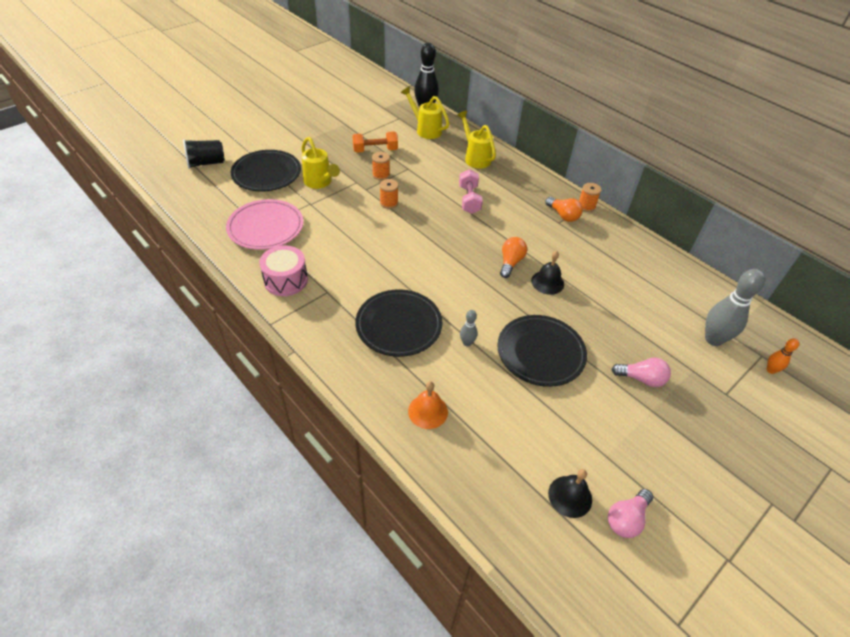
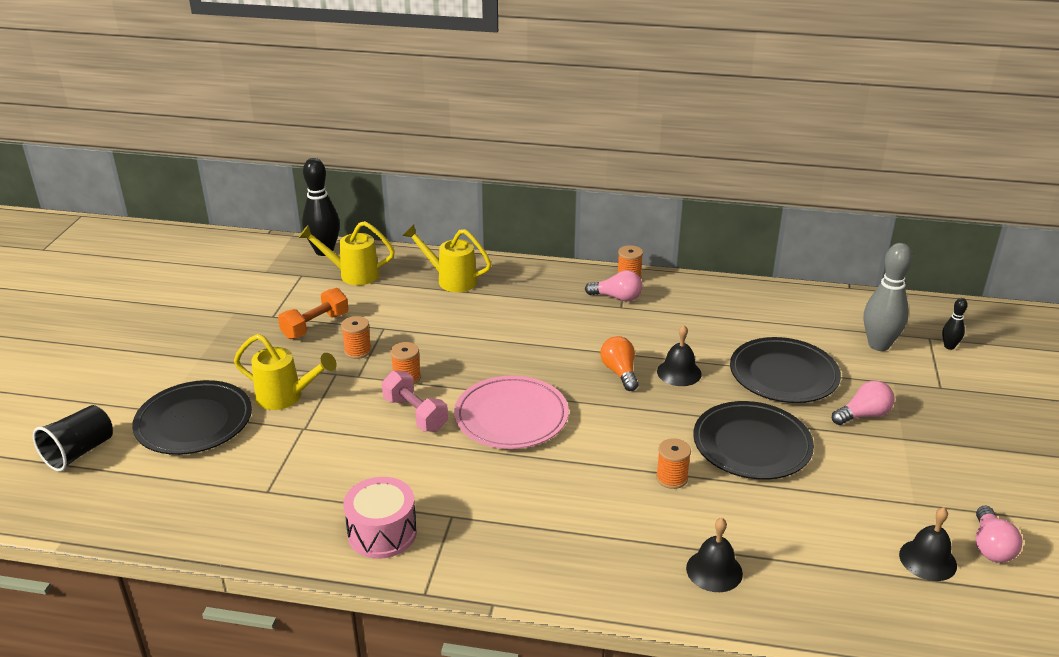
camera: 35 degrees left, 15 degrees down
pink plate [226,199,303,250] -> pink plate moved to [454,375,569,449]
black plate [355,289,443,357] -> black plate moved to [730,337,841,403]
orange bell [408,381,448,429] -> black bell [686,518,743,592]
pink dumbbell [459,169,483,214] -> pink dumbbell moved to [382,371,448,432]
grey bowling pin [460,310,478,346] -> orange spool [656,438,691,489]
orange light bulb [545,197,583,222] -> pink light bulb [585,270,642,302]
orange bowling pin [767,338,799,374] -> black bowling pin [942,298,968,350]

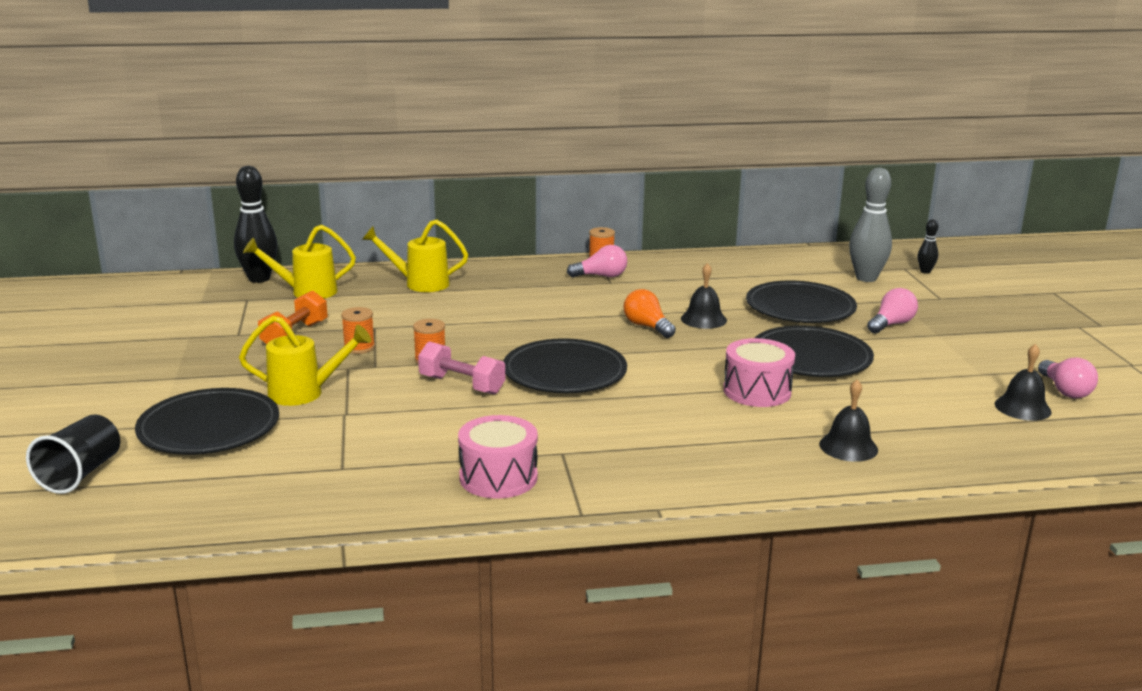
camera: 20 degrees left, 10 degrees down
pink plate [454,375,569,449] -> black plate [503,338,627,393]
orange spool [656,438,691,489] -> pink drum [723,338,795,407]

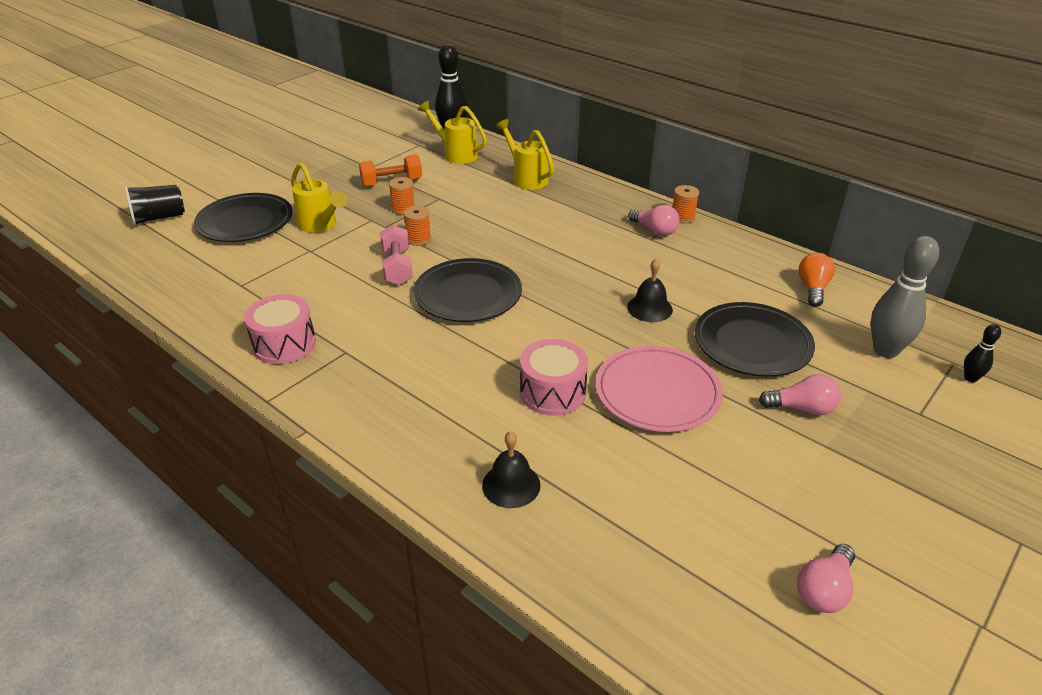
camera: 50 degrees right, 15 degrees up
orange light bulb [624,289,676,338] -> orange light bulb moved to [798,253,835,307]
black plate [755,326,874,377] -> pink plate [595,346,723,432]
black bell [995,344,1052,421] -> none

